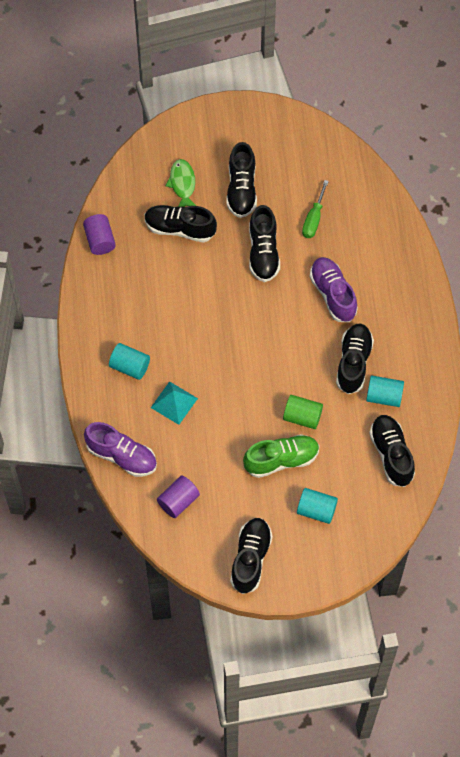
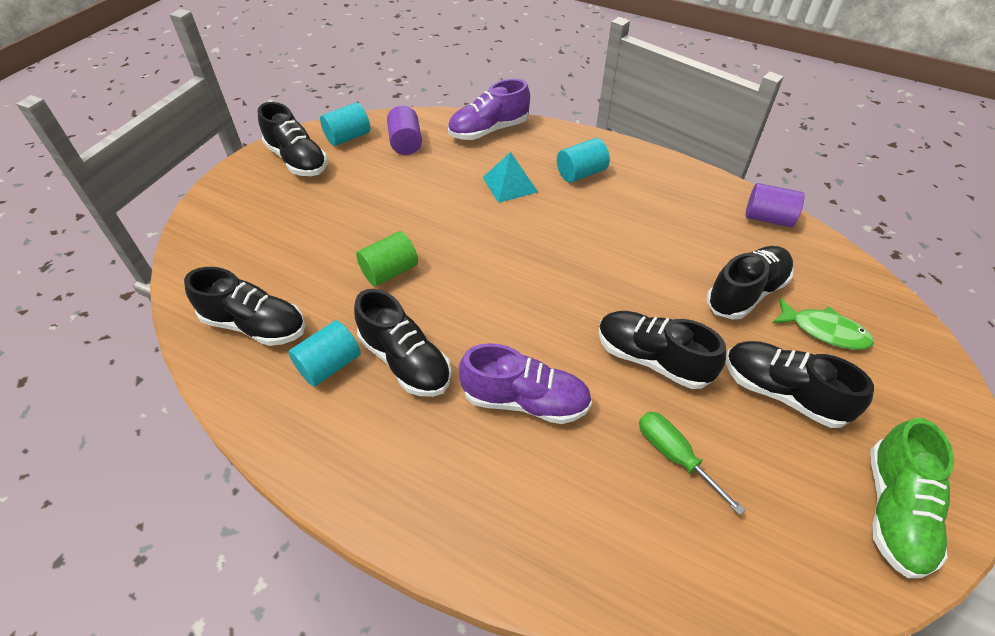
camera: 125 degrees right, 15 degrees down
green shoe [243,434,320,478] -> green shoe moved to [870,418,954,578]
turquoise cylinder [297,488,338,524] -> turquoise cylinder moved to [320,103,370,146]

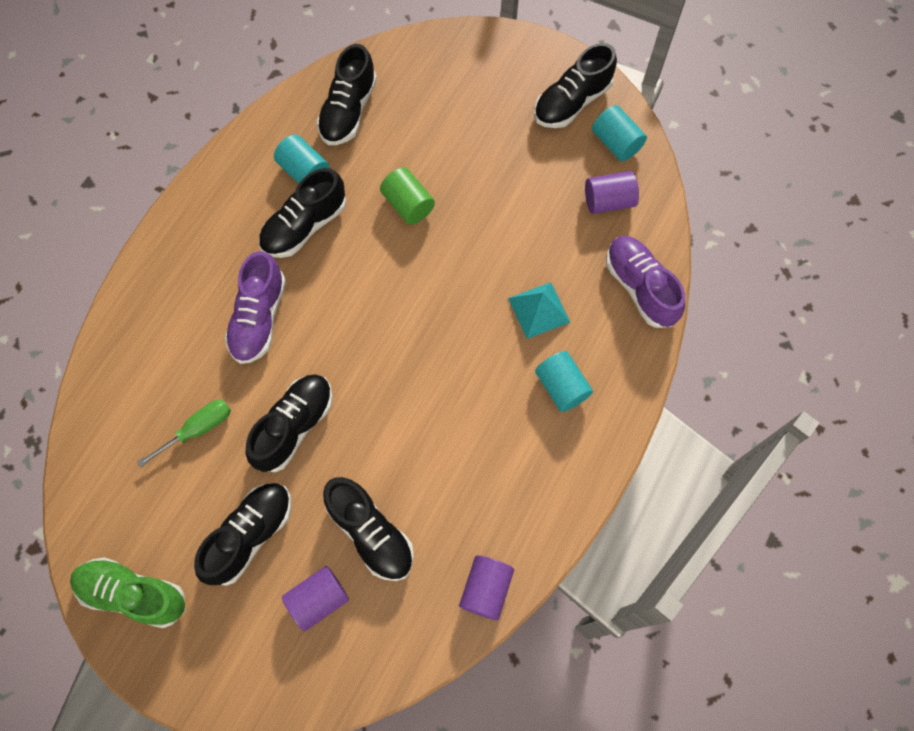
camera: 90 degrees right, 20 degrees up
green fish [772,298,874,350] -> purple cylinder [282,566,349,631]

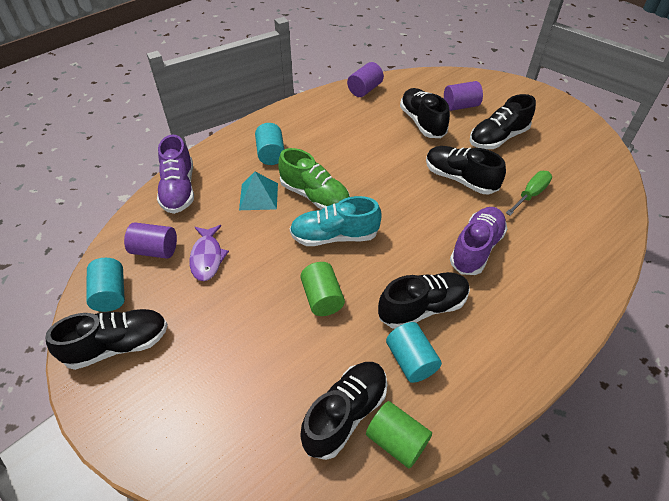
camera: 160 degrees left, 20 degrees down
green shoe [70,557,186,628] -> green shoe moved to [278,148,350,210]
green screwdriver [137,400,231,468] -> green screwdriver turned 150 degrees clockwise [506,171,552,215]
black shoe [246,374,333,472] -> black shoe turned 75 degrees clockwise [426,146,506,194]
none -> purple fish [189,225,229,281]
none -> turquoise shoe [290,196,382,246]
none -> green cylinder [366,401,432,468]

